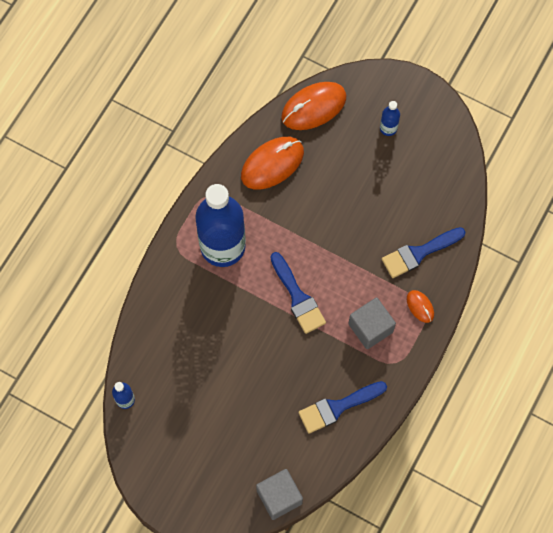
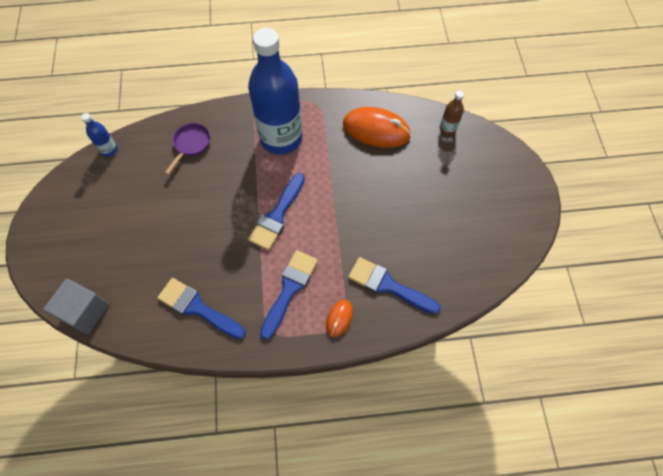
camera: 55 degrees right, 5 degrees down
orange mouse [281,82,346,130] -> brown bottle [440,91,464,135]
grey cube [348,298,396,349] -> blue brush [260,250,318,340]
blue bottle [380,101,400,136] -> none
none -> purple pan [165,123,210,175]

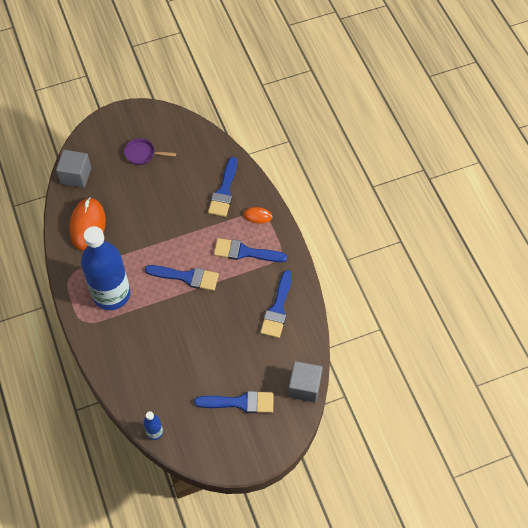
camera: 105 degrees left, 5 degrees down
purple pan [165,123,210,175] -> purple pan moved to [124,139,176,165]
brown bottle [440,91,464,135] -> grey cube [56,150,91,188]
none -> blue brush [194,391,273,413]

